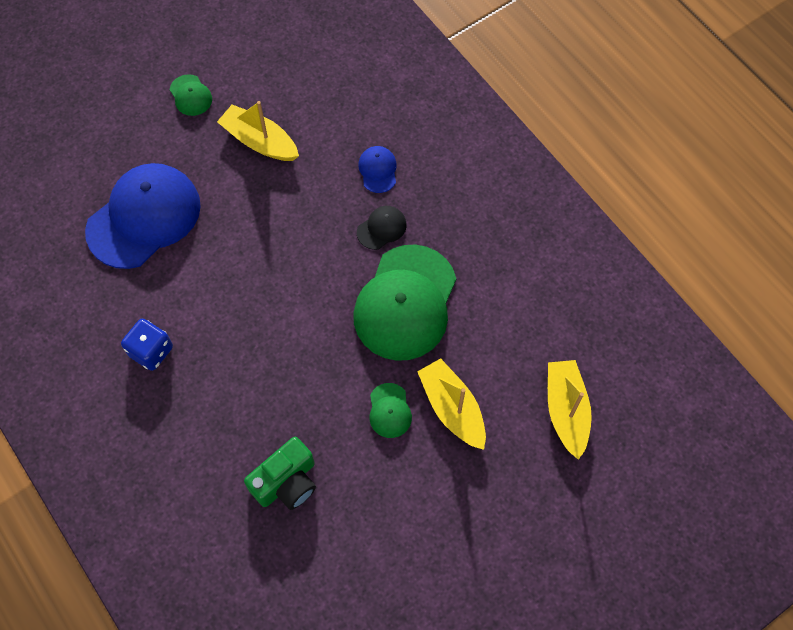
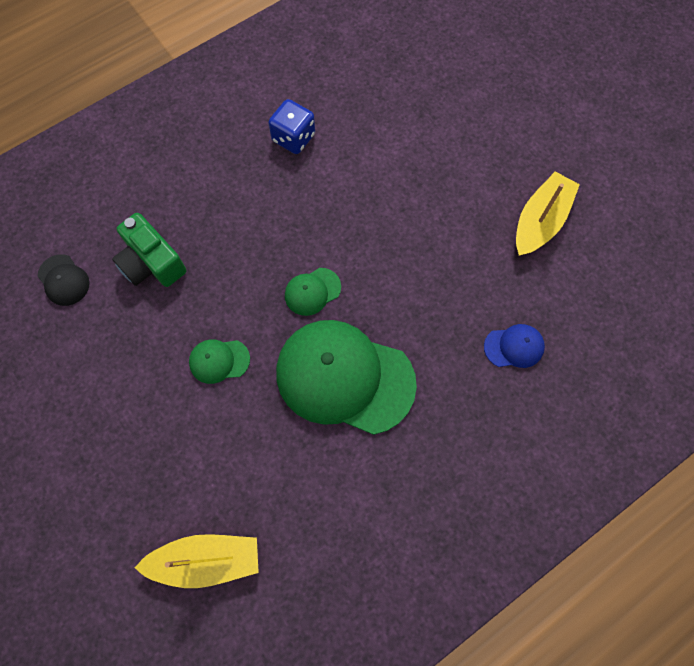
camera: 90 degrees right, 5 degrees up
blue cap [85,163,201,269] -> none
green cap [170,74,212,116] -> green cap moved to [285,268,341,316]
black cap [357,206,407,250] -> black cap moved to [38,254,90,306]
yellow boat [417,358,486,450] -> none

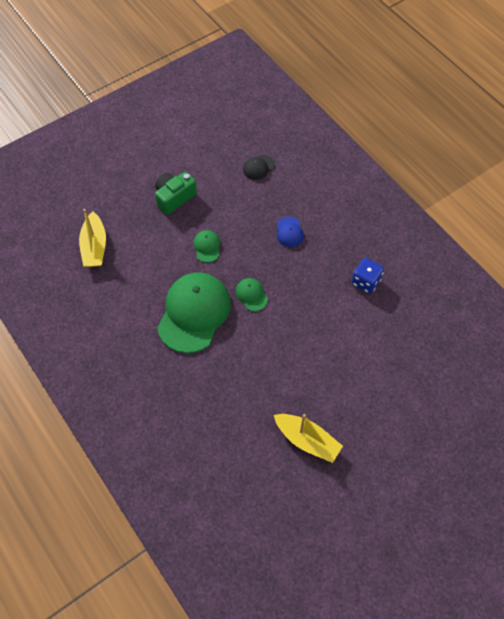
camera: 90 degrees right, 10 degrees down
green camera [112,213,186,287] -> green camera moved to [155,172,197,215]
blue cap [484,324,545,368] -> blue cap moved to [277,216,304,247]

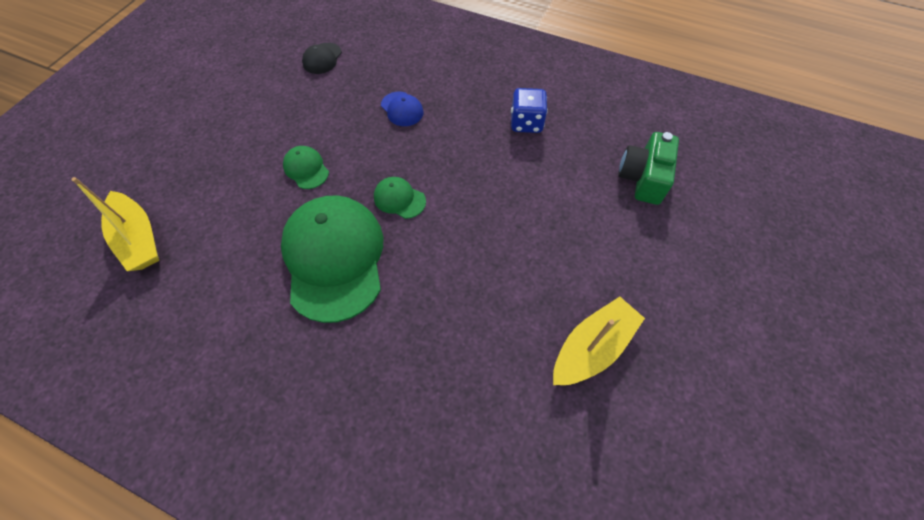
camera: 30 degrees left, 0 degrees up
green camera [155,172,197,215] -> green camera moved to [618,132,679,205]
yellow boat [274,414,343,463] -> yellow boat turned 45 degrees counterclockwise [553,297,645,385]

